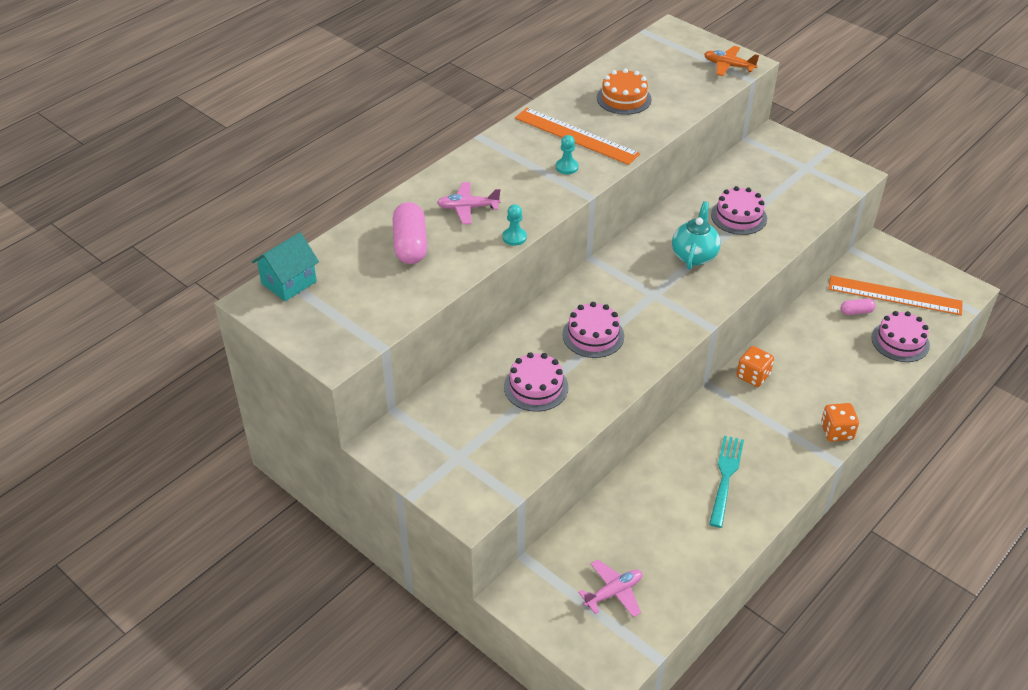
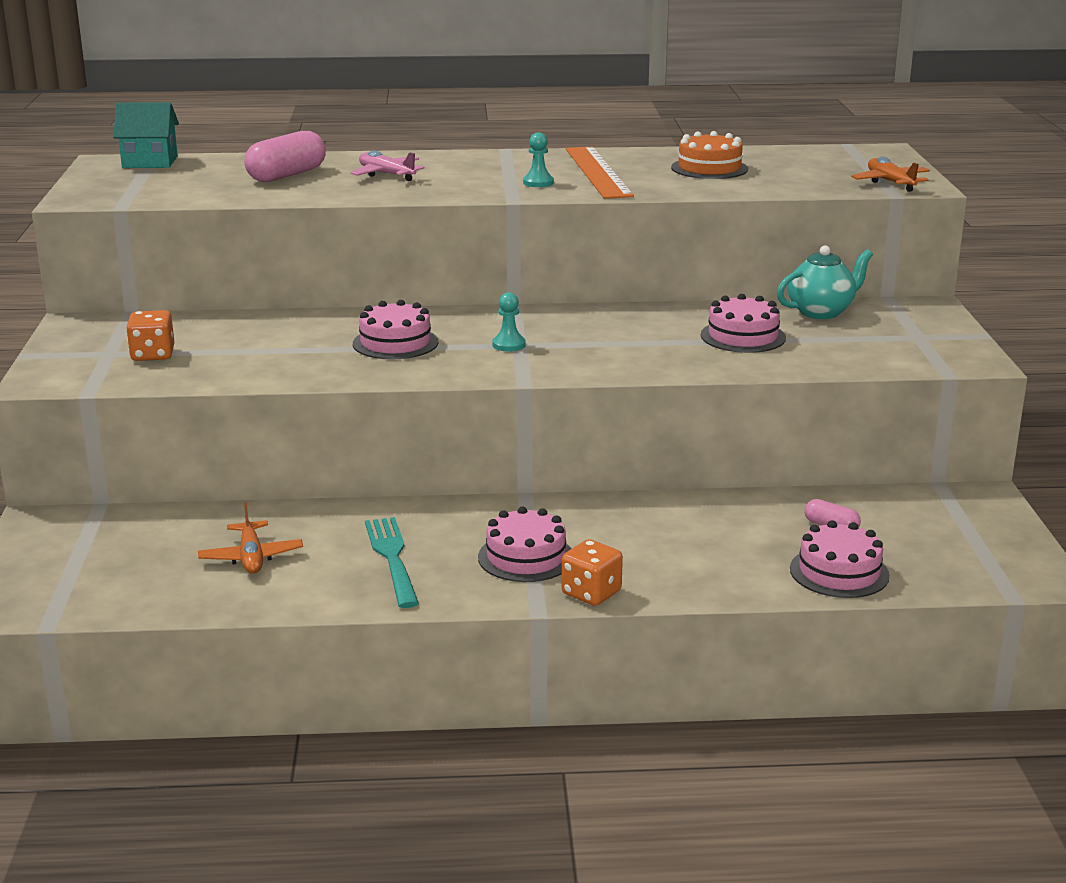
camera: 45 degrees right, 20 degrees down
turquoise pawn [503,204,527,246] -> turquoise pawn moved to [492,292,526,352]
pink cake [504,352,569,412] -> pink cake moved to [478,506,571,582]
pink plane [578,560,642,617] -> none
turquoise teapot [672,201,721,270] -> turquoise teapot moved to [777,245,873,319]
turquoise fork [709,436,744,528] -> turquoise fork turned 75 degrees counterclockwise [365,517,419,608]
orange dice [737,346,774,387] -> orange dice moved to [126,310,174,361]
orange ruler [828,276,963,315] -> none
none -> orange plane [198,502,303,574]

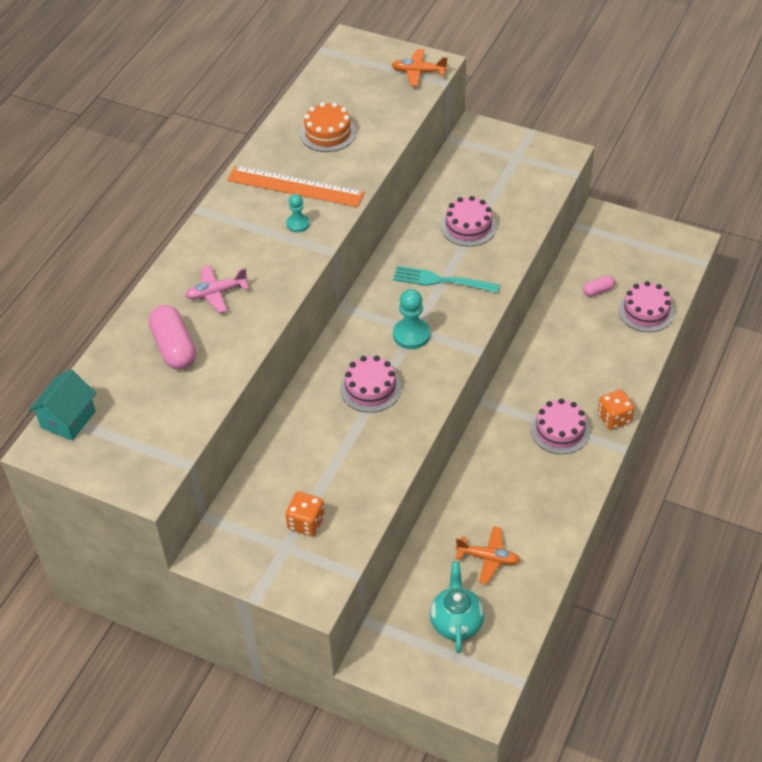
camera: 60 degrees left, 25 degrees up
turquoise fork [365,517,419,608] -> turquoise fork moved to [393,266,500,293]
turquoise pawn [492,292,526,352] -> turquoise pawn [393,289,430,349], size x1.62
turquoise teapot [777,245,873,319] -> turquoise teapot moved to [430,561,484,653]

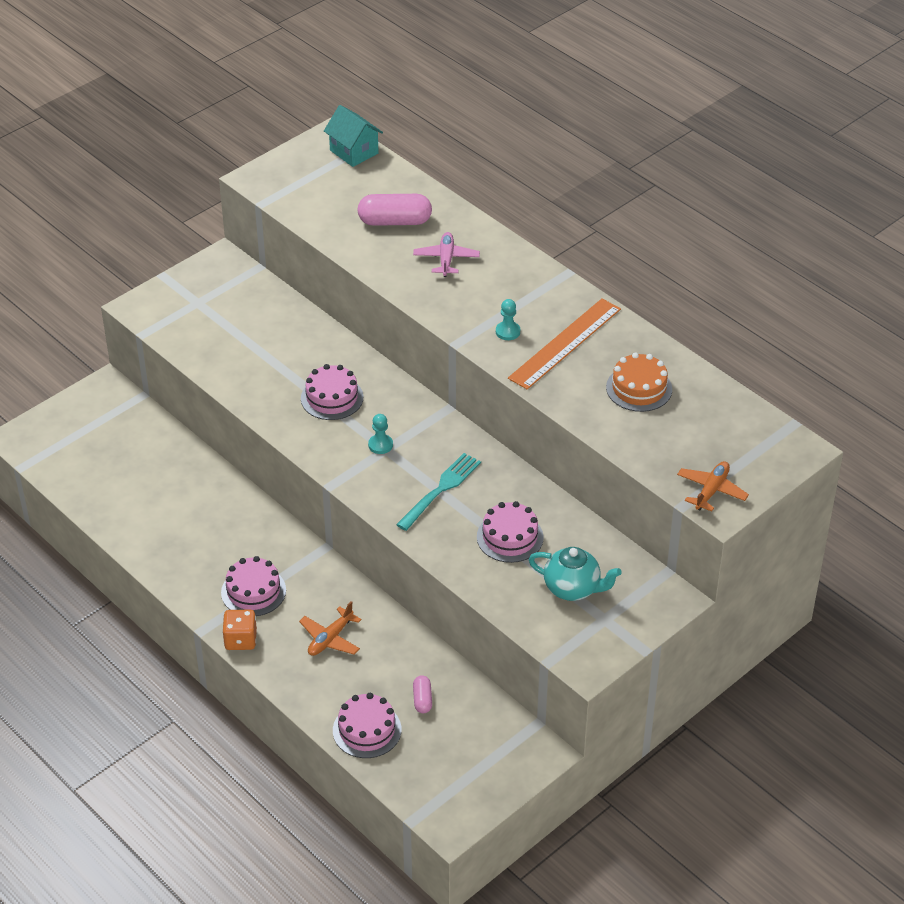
camera: 110 degrees right, 5 degrees down
orange dice [285,492,325,536] -> none
turquoise pawn [393,289,430,349] -> turquoise pawn [368,414,393,454], size x0.62
turquoise teapot [430,561,484,653] -> turquoise teapot moved to [529,547,622,601]
orange plane [456,526,520,584] -> orange plane moved to [299,601,362,656]

